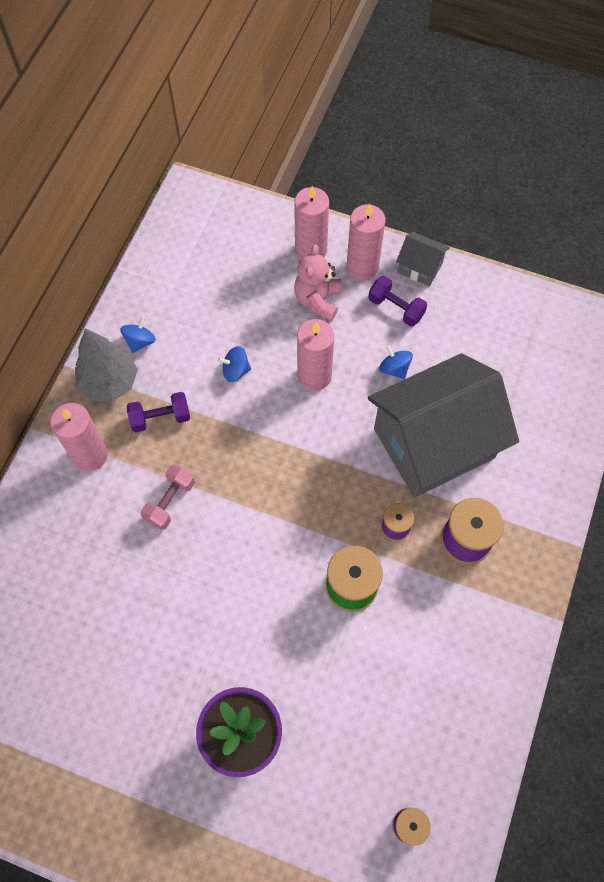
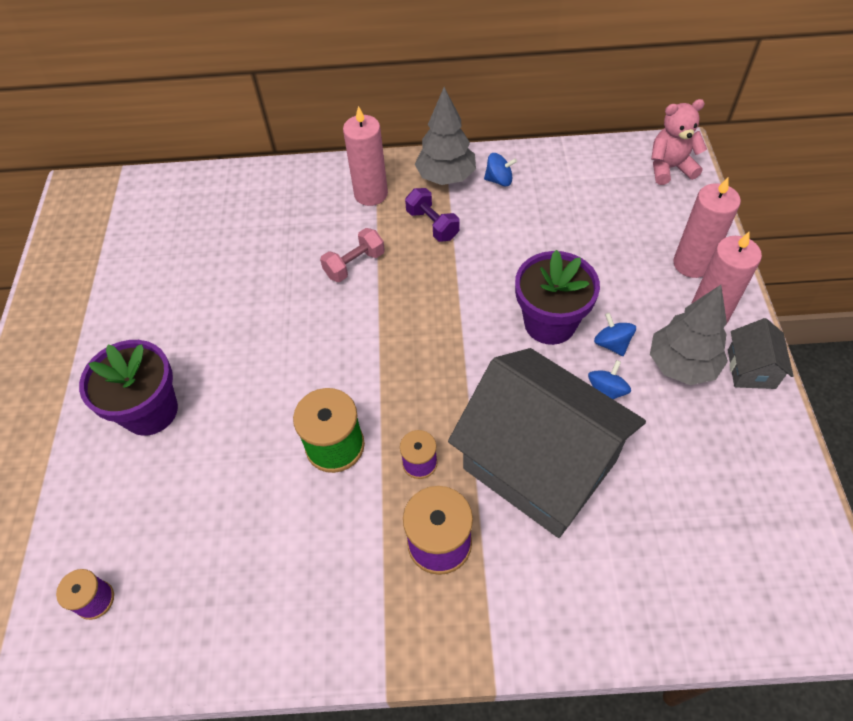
camera: 70 degrees right, 10 degrees down
pink dumbbell [140,464,195,530] -> pink dumbbell turned 45 degrees counterclockwise [320,228,385,282]
blue spinning top [218,346,251,382] -> blue spinning top moved to [594,313,636,356]
pink teddy bear [294,245,342,321] -> pink teddy bear moved to [651,99,707,185]
pink candle [297,319,334,391] -> purple flower pot [515,250,600,345]
purple dumbbell [368,276,427,326] -> grey tree [650,285,728,385]

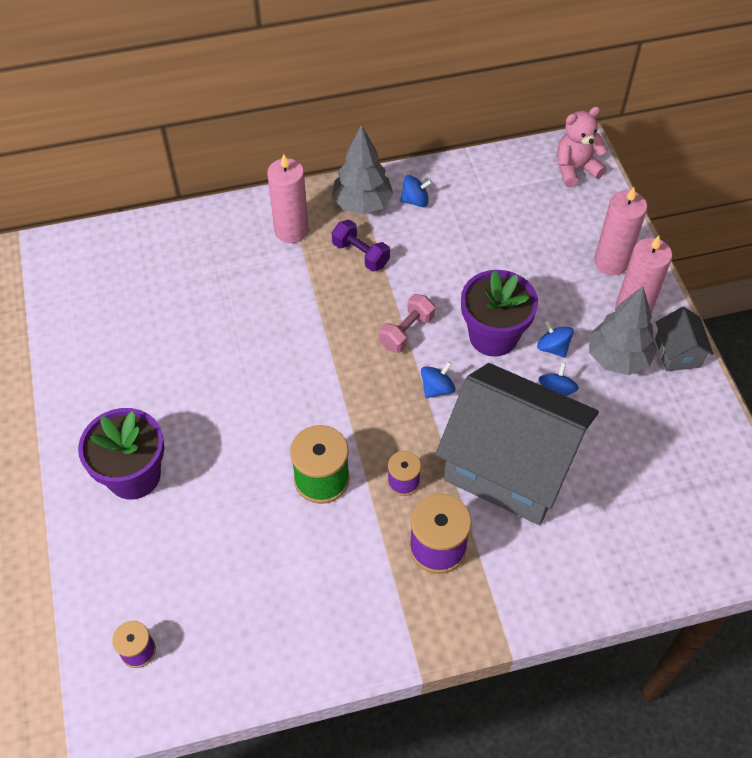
camera: 15 degrees left, 0 degrees up
pink dumbbell [320,228,385,282] -> pink dumbbell moved to [379,294,435,353]
none -> blue spinning top [421,362,455,398]

